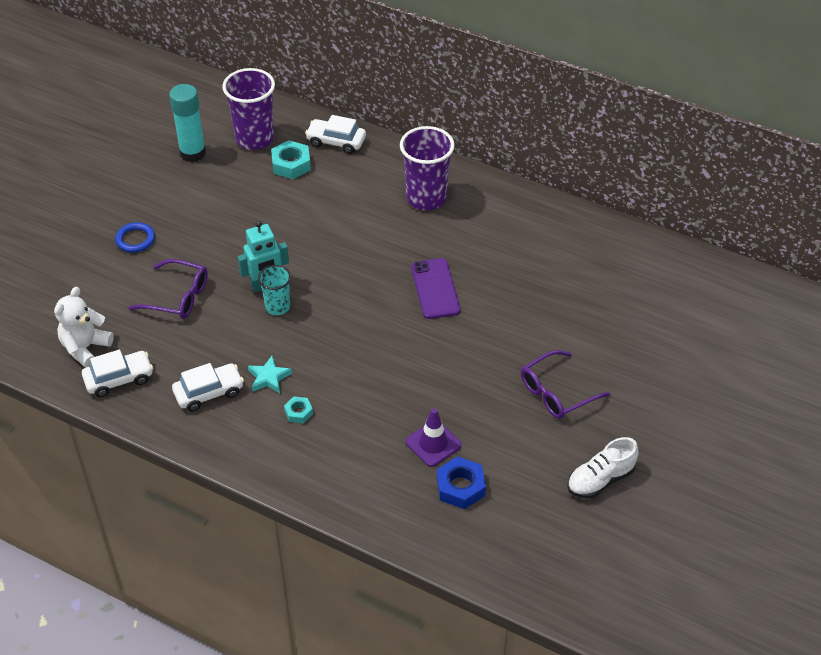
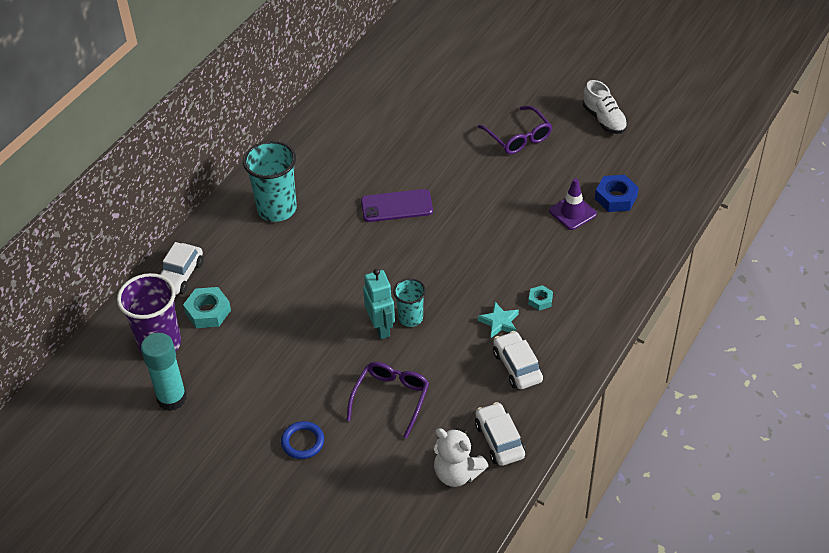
camera: 85 degrees left, 0 degrees up
purple cup [400,126,455,210] -> turquoise cup [243,141,297,222]

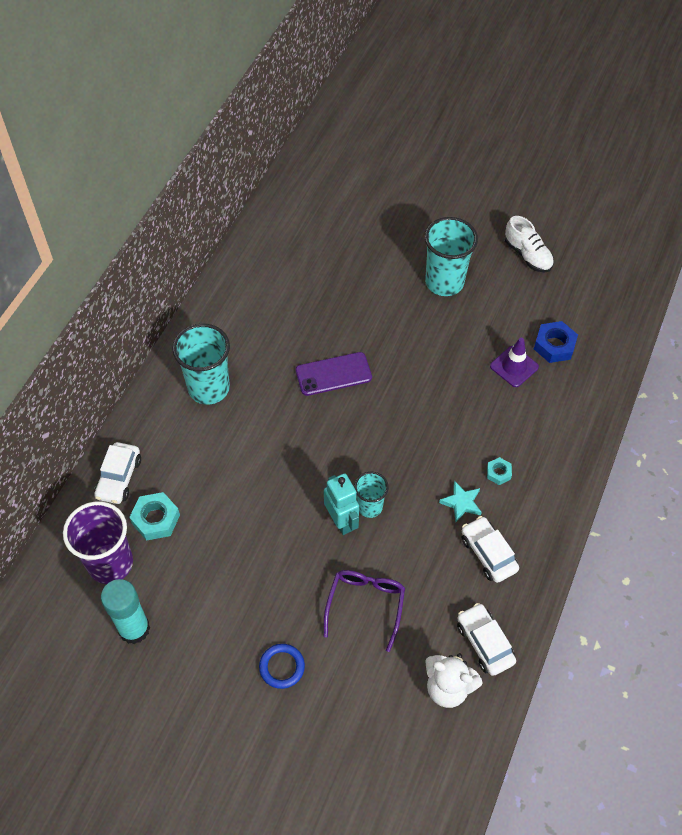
camera: 10 degrees left, 10 degrees up
purple glasses [478,106,552,154] -> turquoise cup [425,217,478,296]

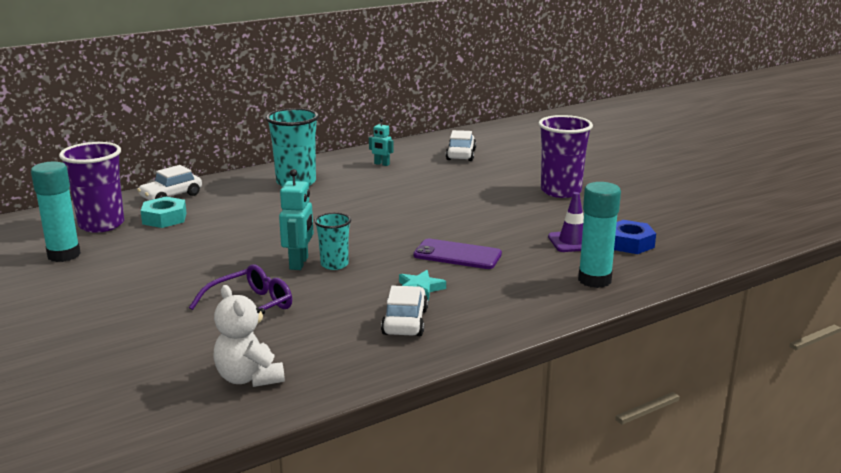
camera: 35 degrees right, 35 degrees down
blue ring [259,644,305,689] -> none
purple phone [296,352,372,396] -> purple phone moved to [413,239,502,269]
turquoise cup [425,217,478,296] -> purple cup [538,115,593,198]
white car [457,603,516,676] -> white car moved to [446,130,476,161]
turquoise nut [487,457,512,485] -> none
white shoe [504,216,554,272] -> none
none -> turquoise robot [369,118,394,166]
none -> turquoise glue stick [578,182,621,288]

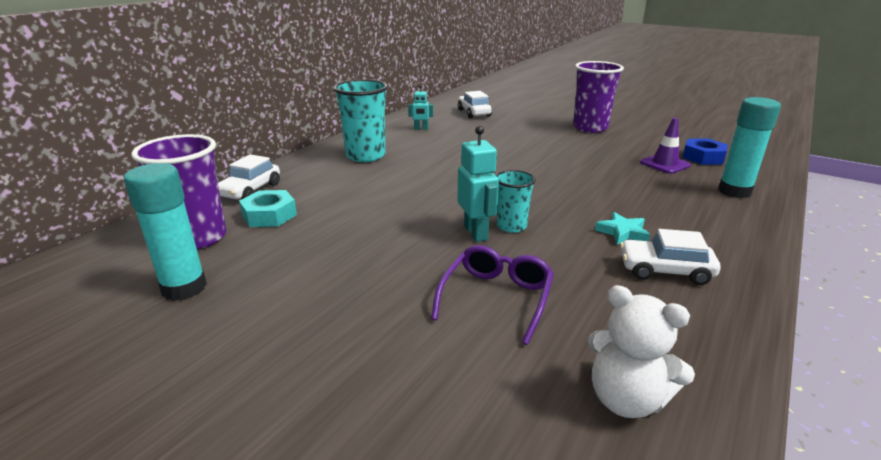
camera: 25 degrees left, 5 degrees up
white car [381,286,428,336] -> white car turned 60 degrees counterclockwise [620,229,720,285]
purple phone [413,239,502,269] -> none

